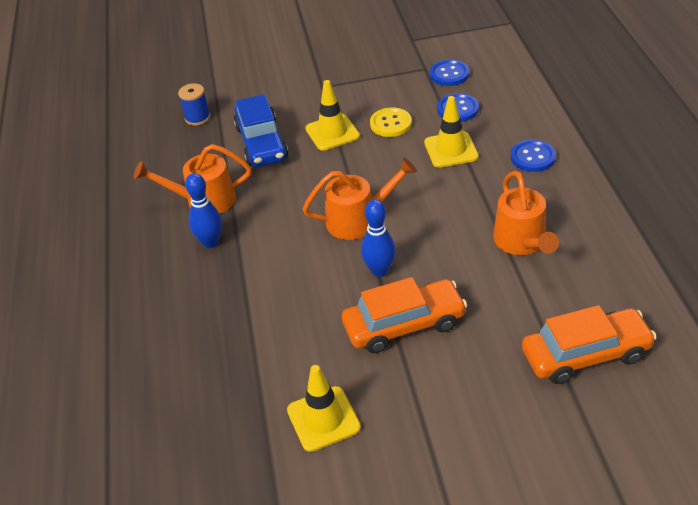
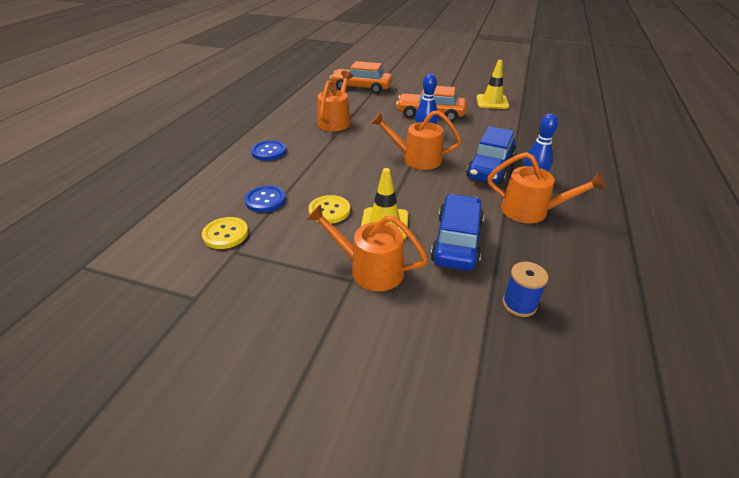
camera: 155 degrees left, 5 degrees down
yellow traffic cone [424,96,479,168] -> none
blue button [430,59,469,86] -> yellow button [202,217,248,249]
none -> orange watering can [307,204,428,291]
none -> blue car [466,126,516,184]

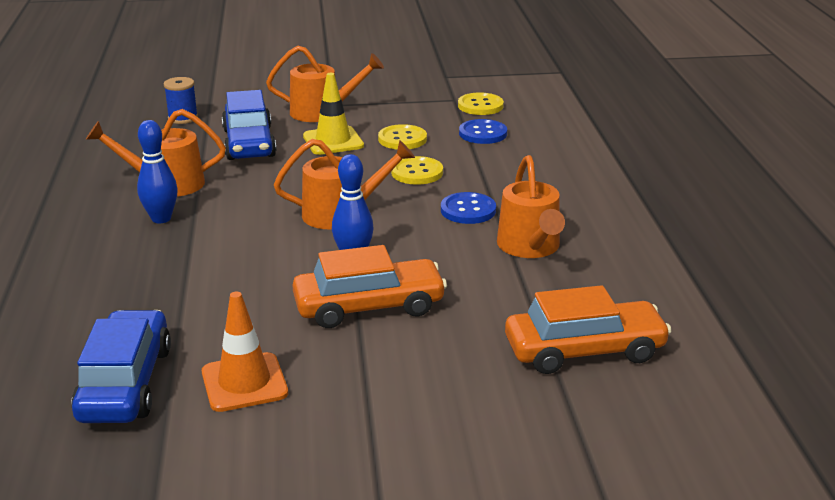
camera: 155 degrees right, 10 degrees down
blue button [251,140,286,161] -> blue button moved to [441,192,496,224]
blue car [466,126,516,184] -> blue car moved to [71,310,171,423]
yellow traffic cone [476,60,509,109] -> orange traffic cone [202,292,288,412]
none -> yellow button [391,156,443,185]

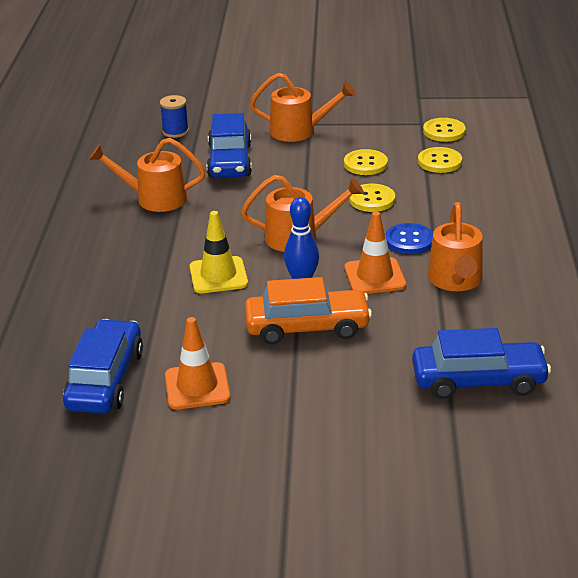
camera: 10 degrees right, 5 degrees up
blue bowling pin [137,120,178,223] -> none
yellow traffic cone [303,73,364,155] -> yellow traffic cone moved to [190,211,248,293]
blue button [459,119,507,144] -> yellow button [418,147,462,173]
orange car [505,285,672,374] -> blue car [412,328,551,399]
none -> orange traffic cone [345,211,406,294]

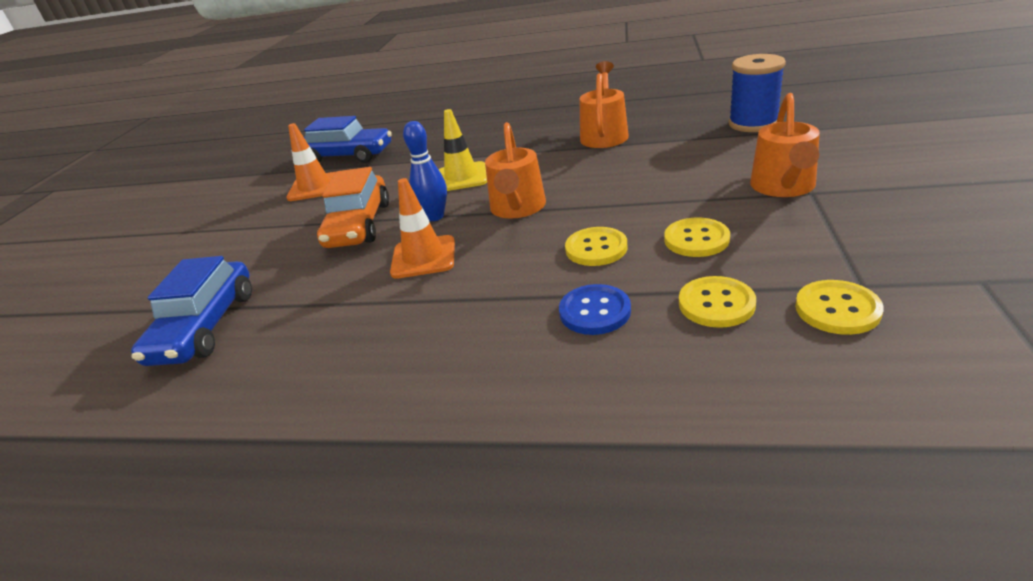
camera: 100 degrees right, 0 degrees up
blue spool [160,95,189,138] -> blue spool [729,54,786,132], size x1.59
blue car [207,113,252,178] -> none
blue button [385,223,433,254] -> blue button moved to [559,284,631,335]
orange watering can [428,202,483,291] -> none

